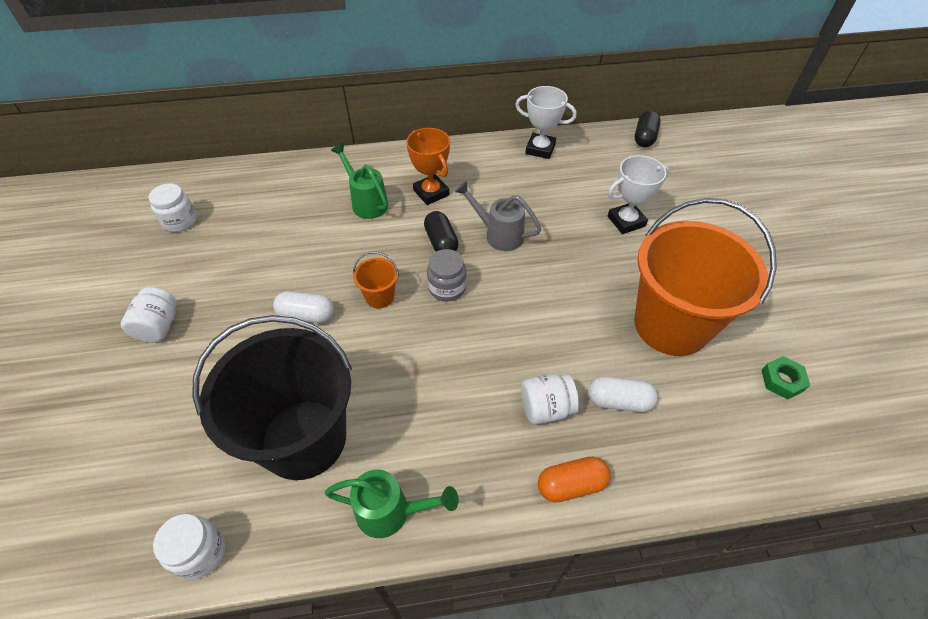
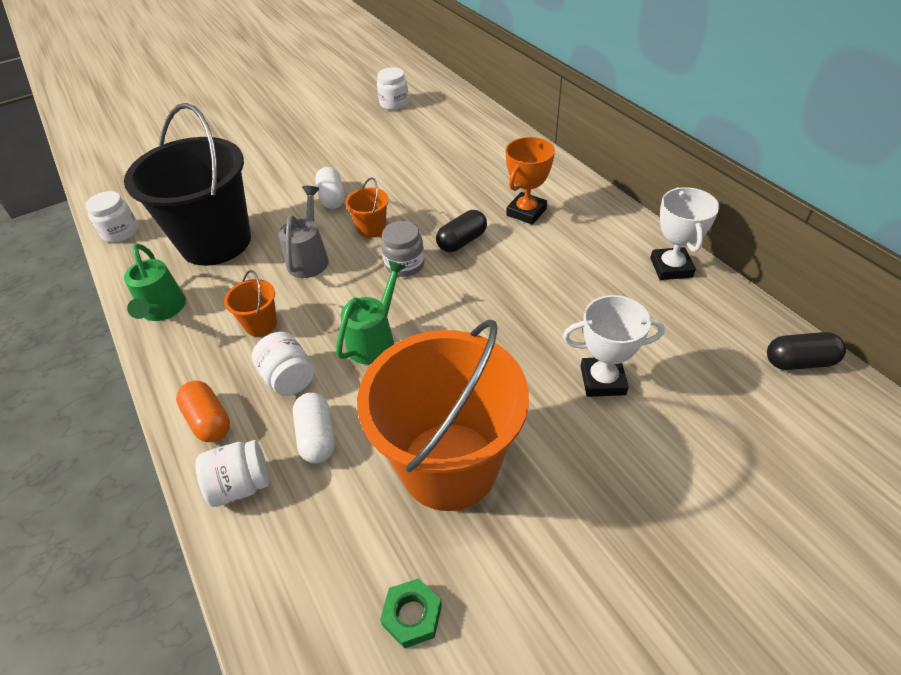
camera: 70 degrees right, 5 degrees down
white jar [121,287,177,343] -> white jar moved to [196,440,269,507]
green watering can [331,143,388,219] -> green watering can moved to [336,260,407,364]
grey watering can [455,181,541,251] -> grey watering can moved to [279,186,329,278]
white trophy [608,155,670,234] -> white trophy turned 45 degrees counterclockwise [563,295,665,397]
none -> orange bucket [224,270,277,336]

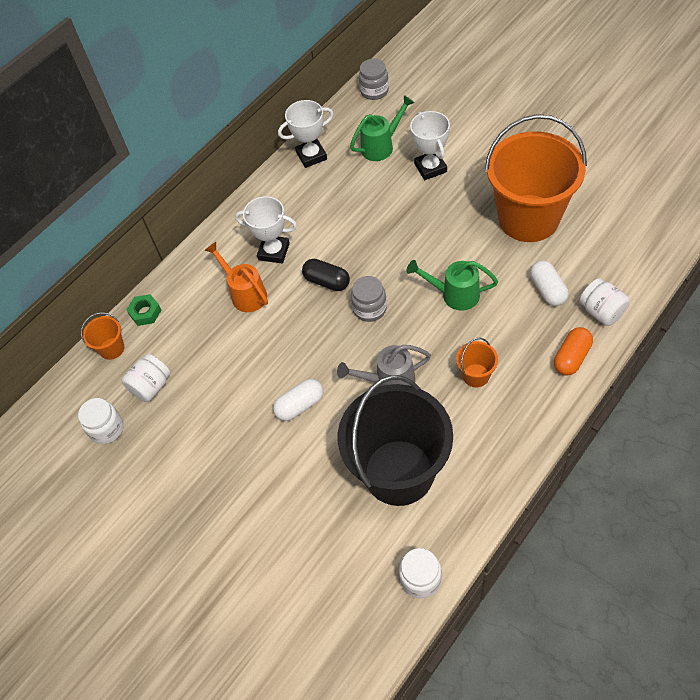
camera: 105 degrees left, 10 degrees up
green watering can [124,243,186,321] -> green watering can moved to [350,95,415,161]
white jar [252,332,314,396] -> white jar moved to [122,354,171,402]
white capsule [293,392,335,463] -> white capsule turned 75 degrees counterclockwise [530,261,569,306]
orange bucket [345,177,389,238] -> orange bucket moved to [81,312,124,360]
green nut [380,578,442,648] -> green nut moved to [126,294,161,326]
orange trophy [506,137,555,225] -> white trophy [235,196,297,264]
black capsule [767,332,846,370] -> grey jar [359,59,389,100]
none -> orange watering can [205,242,268,312]

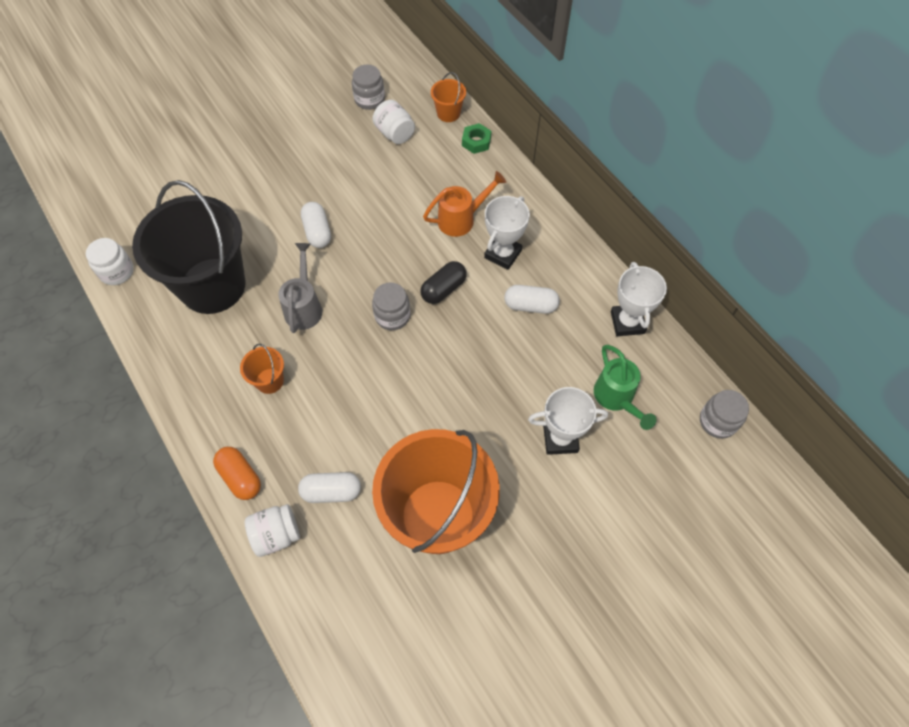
camera: 100 degrees right, 5 degrees up
white jar [78,398,124,444] -> grey jar [352,65,385,110]
green watering can [406,260,498,311] -> none
none -> white capsule [504,285,560,314]

